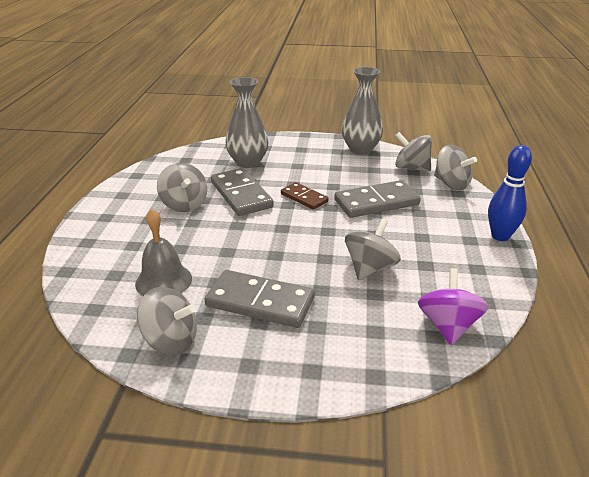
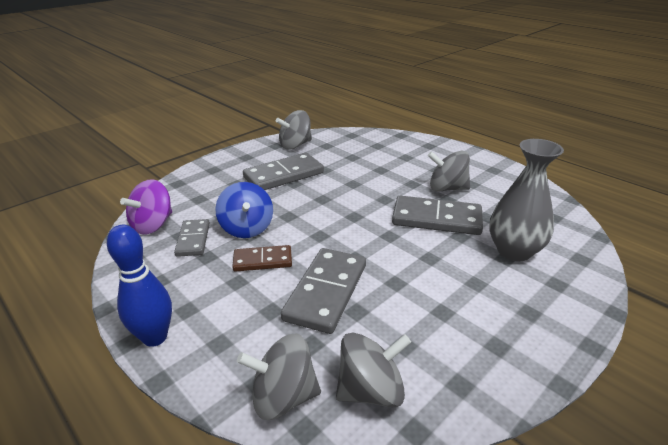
camera: 130 degrees right, 0 degrees up
grey bell [135,209,192,296] -> none
brown domino [281,182,329,210] -> brown domino moved to [232,245,292,272]
grey vase [342,67,383,155] -> none
grey spinning top [345,219,401,280] -> blue spinning top [215,182,273,238]
purple spinning top [418,268,489,345] -> purple spinning top turned 75 degrees clockwise [120,179,172,235]
none -> grey domino [174,219,210,257]

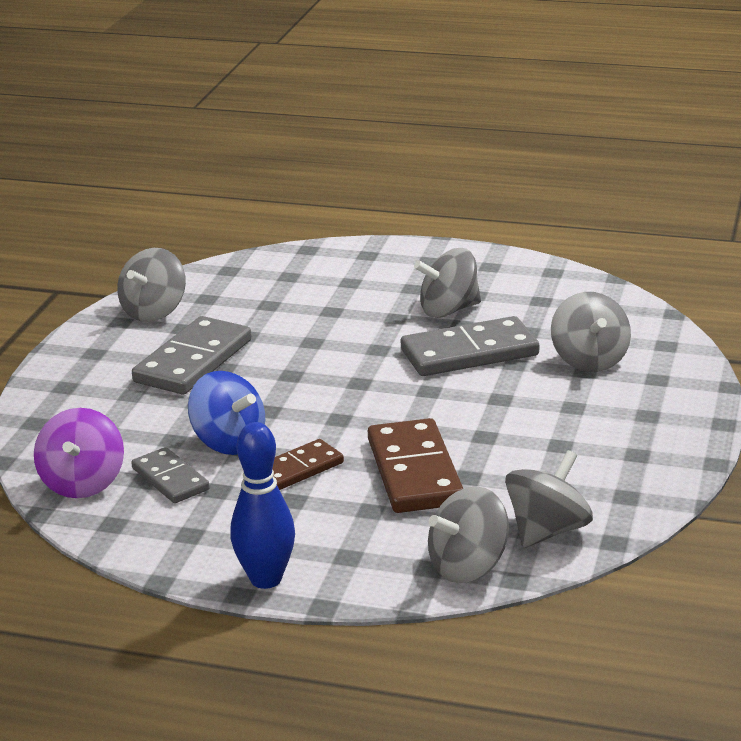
camera: 30 degrees left, 5 degrees down
grey domino [281,248,366,334] -> brown domino [368,418,463,513]
grey vase [489,139,564,261] -> grey spinning top [551,292,631,372]

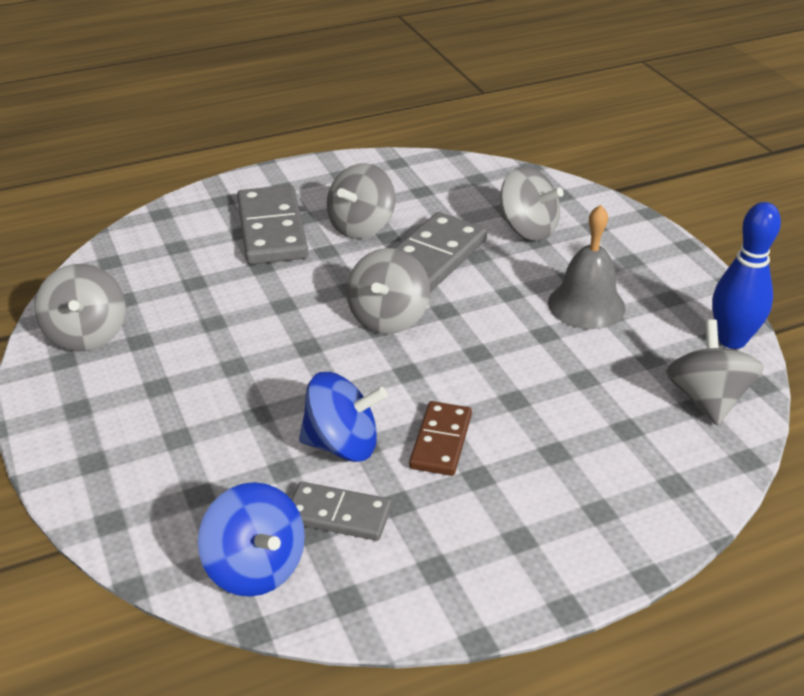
camera: 40 degrees left, 10 degrees up
purple spinning top [34,408,124,498] -> blue spinning top [198,482,305,597]
grey domino [132,316,252,394] -> grey domino moved to [237,185,308,265]
blue bowling pin [231,422,295,589] -> blue bowling pin moved to [712,202,781,349]
brown domino [368,418,463,513] -> none
grey spinning top [428,486,509,583] -> grey spinning top moved to [347,248,430,334]
none -> grey bell [548,205,626,329]

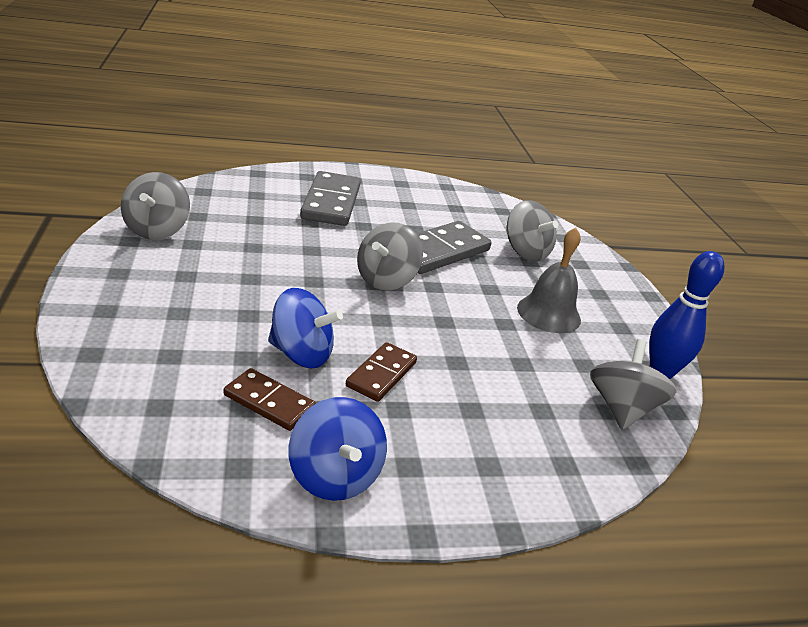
camera: 10 degrees right, 5 degrees down
blue spinning top [198,482,305,597] -> blue spinning top moved to [289,397,387,501]
grey domino [291,482,392,541] -> brown domino [224,368,316,431]
grey spinning top [327,163,395,239] -> none

